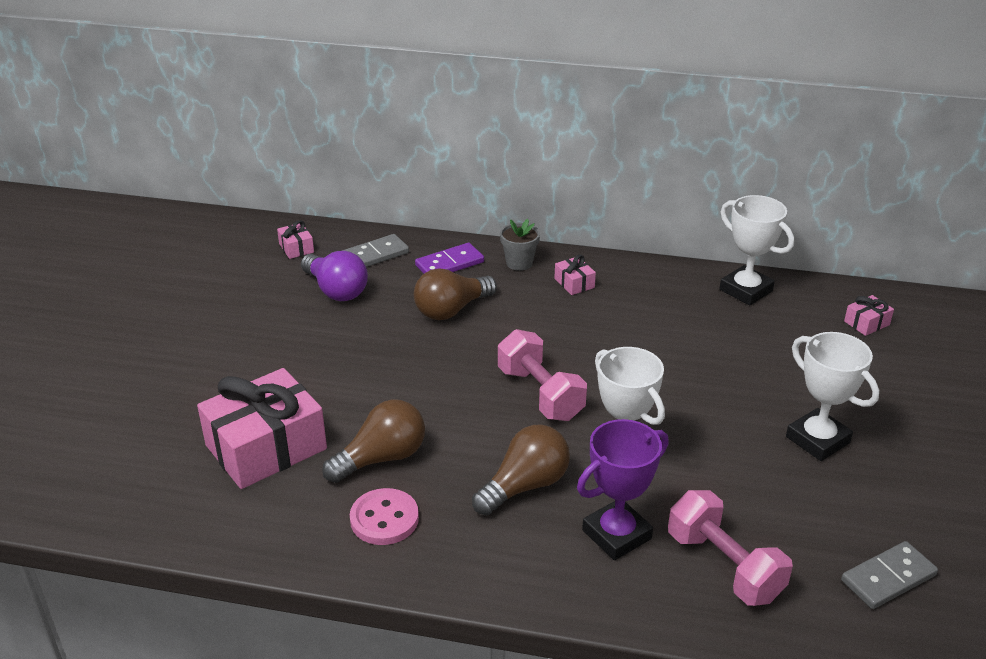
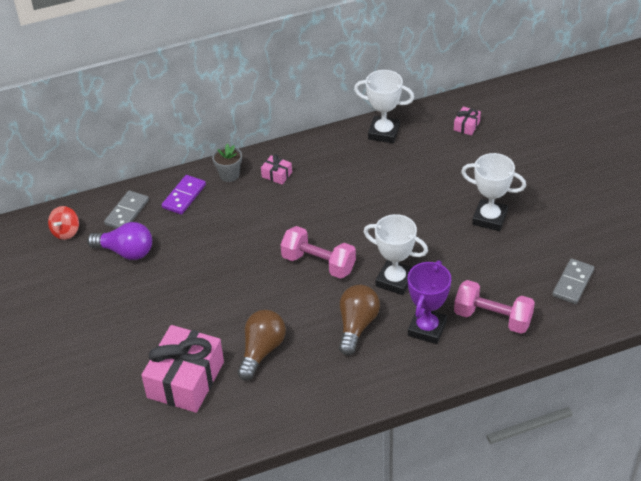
camera: 30 degrees left, 10 degrees up
pink gift [277,220,314,259] -> red spinning top [48,206,79,240]
pink button [350,488,419,545] -> none
brown light bulb [414,268,497,320] -> none

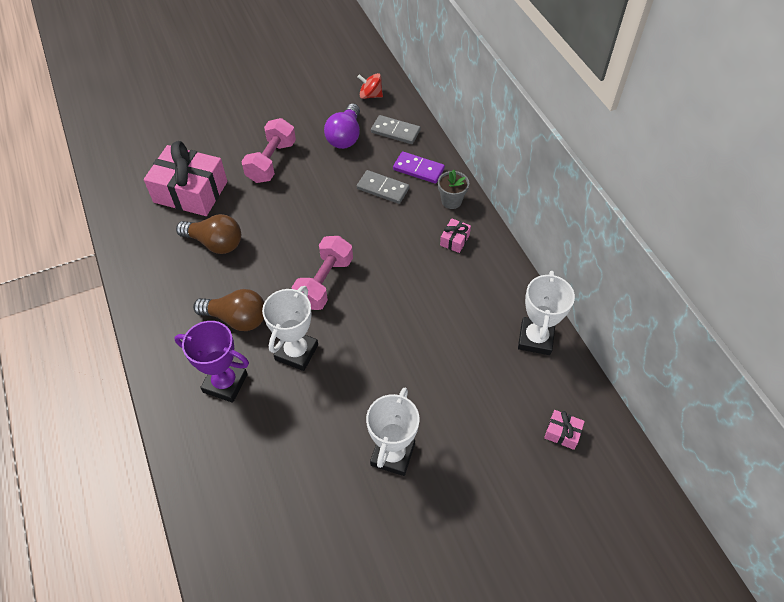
camera: 85 degrees right, 10 degrees up
pink dumbbell [454,280,535,334] -> pink dumbbell moved to [241,118,296,183]
grey domino [552,259,594,304] -> grey domino moved to [357,170,409,204]

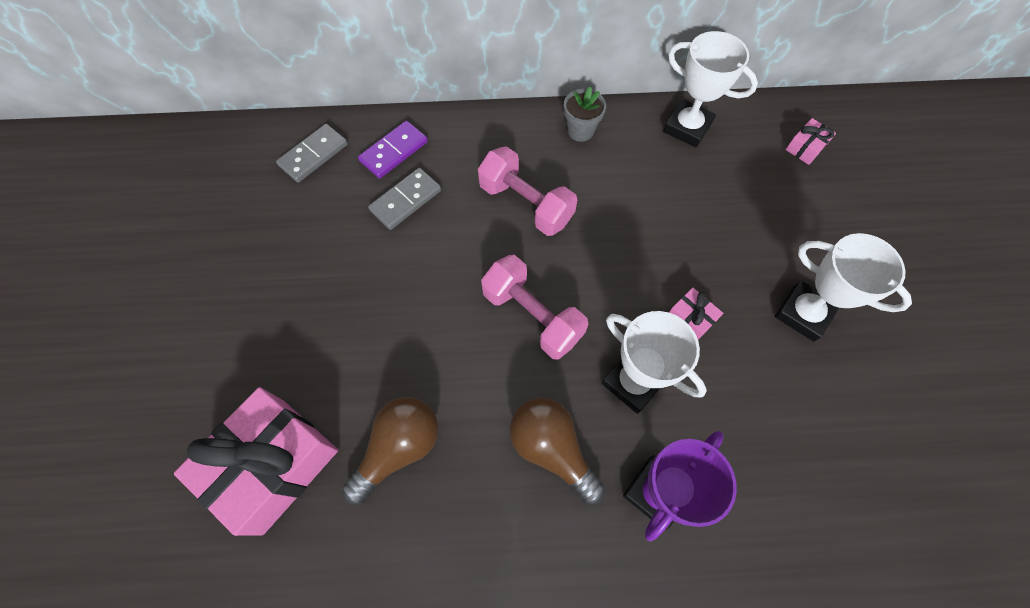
camera: 70 degrees left, 10 degrees up
brown light bulb [193,289,264,331] -> brown light bulb turned 75 degrees counterclockwise [509,398,605,505]
pink dumbbell [241,118,296,183] -> pink dumbbell moved to [478,146,577,236]
purple light bulb [324,104,360,149] -> none
red spinning top [358,73,383,99] -> none
grey flower pot [438,169,469,209] -> grey flower pot moved to [564,86,606,142]
pink gift [440,218,471,253] -> pink gift moved to [669,288,723,340]

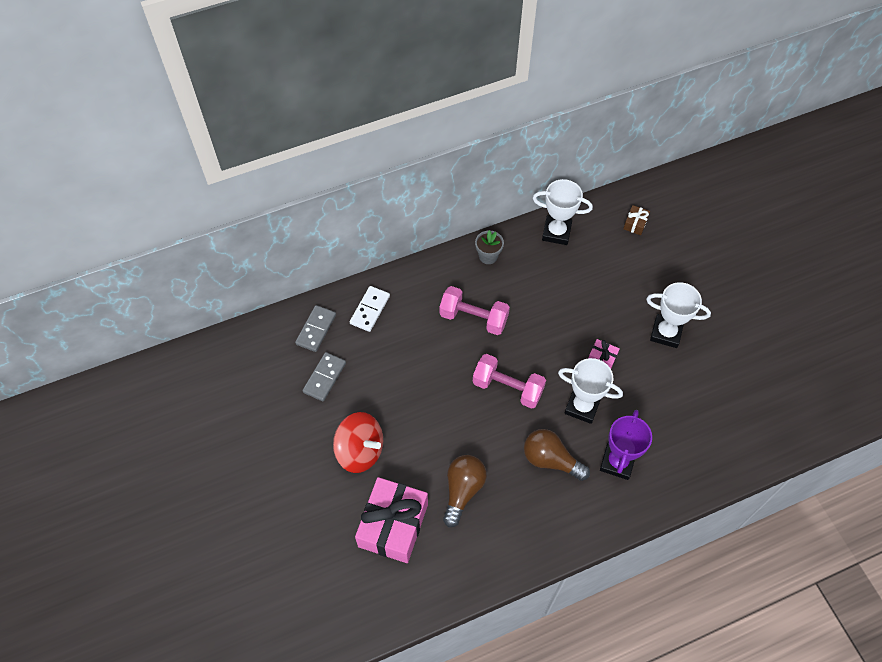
camera: 20 degrees left, 5 degrees down
purple domino [358,121,428,179] -> white domino [350,286,390,332]
grey domino [368,168,441,230] -> grey domino moved to [302,352,346,401]
pink gift [785,118,836,165] -> brown gift [623,205,650,235]
none -> red spinning top [333,412,383,473]

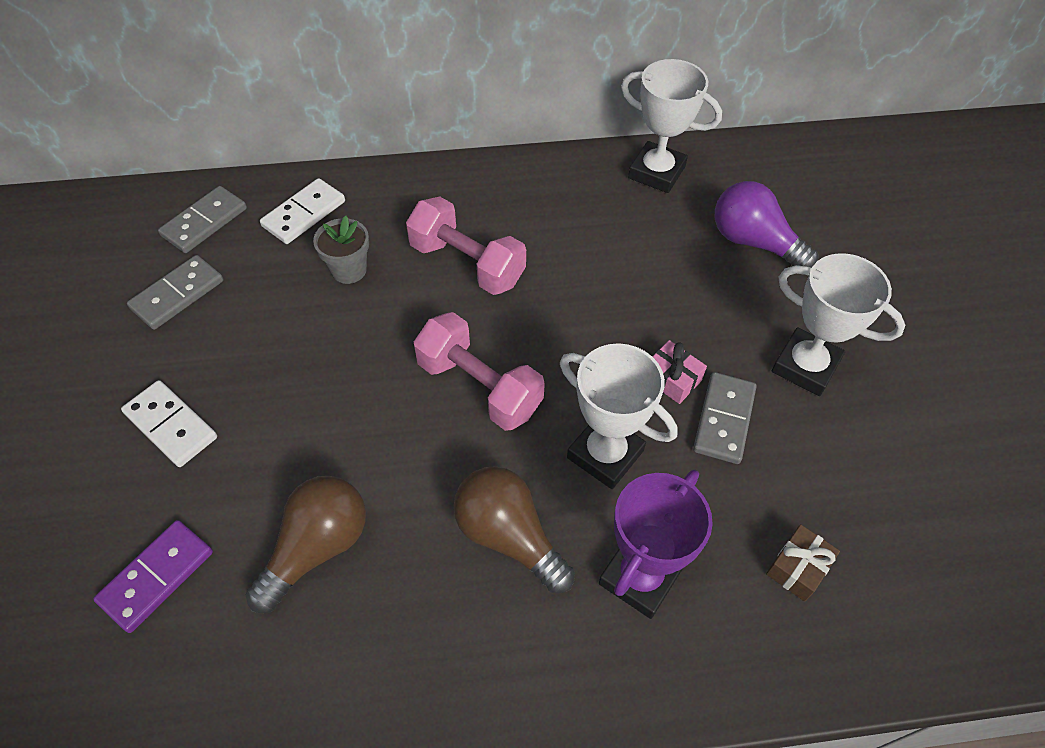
camera: 15 degrees right, 5 degrees down
red spinning top [333,412,383,473] -> white domino [121,380,217,467]
pink gift [355,477,428,563] -> purple domino [93,520,213,633]
grey flower pot [475,230,504,264] -> grey flower pot moved to [313,216,369,284]
brown gift [623,205,650,235] -> brown gift moved to [766,524,840,601]
none -> grey domino [693,372,757,464]
none -> purple light bulb [715,181,818,268]

